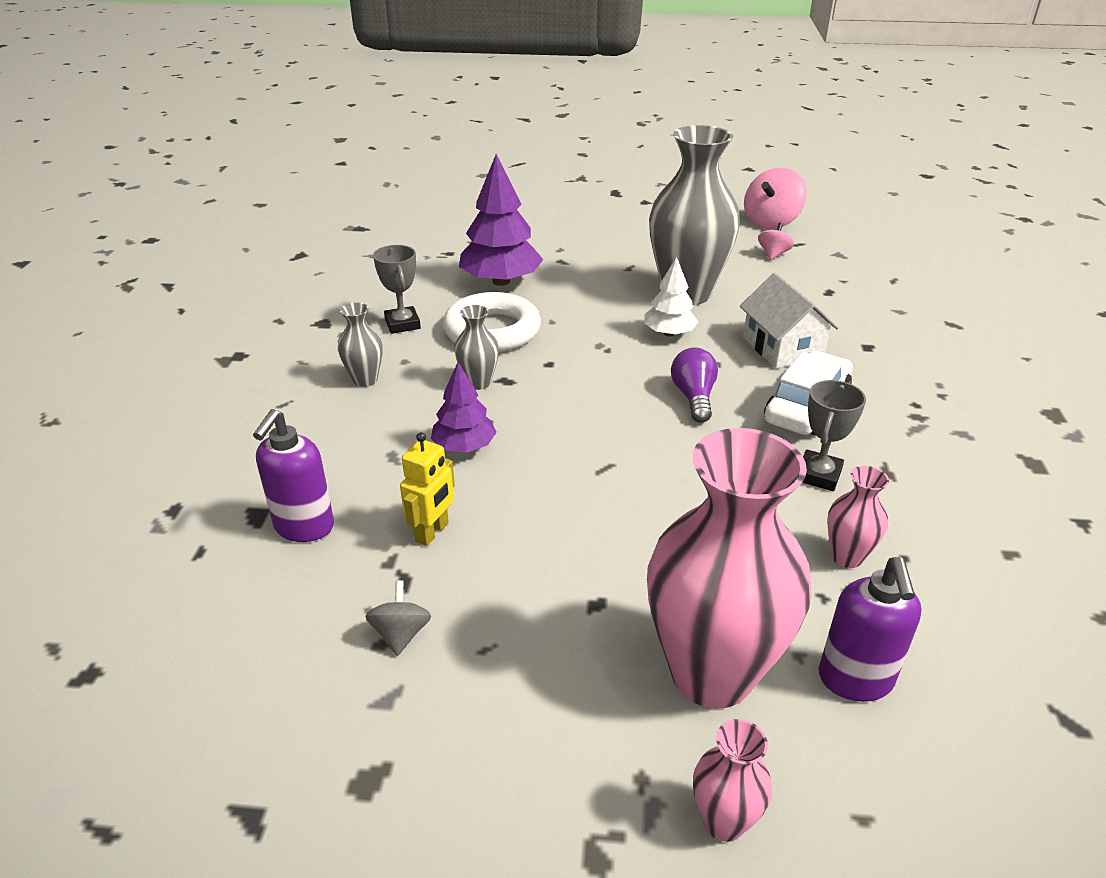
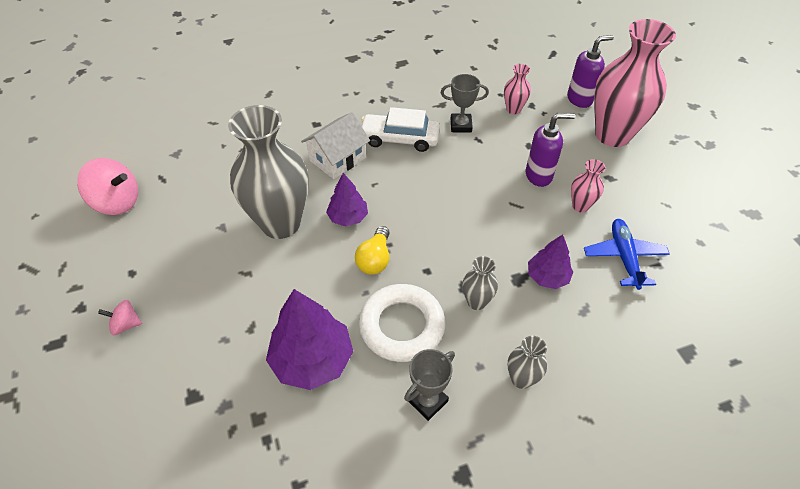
camera: 115 degrees left, 15 degrees up
purple soap dispenser [253,409,334,542] -> purple soap dispenser moved to [526,113,575,187]
grey spinning top [365,581,431,656] -> none
yellow robot [400,432,455,546] -> blue plane [584,219,670,290]
white tree [644,257,698,337] -> purple tree [326,173,368,226]
purple light bulb [671,347,718,423] -> none
pink vase [693,719,772,842] -> pink vase moved to [571,159,606,213]
pink spinning top [758,222,794,260] -> pink spinning top moved to [98,300,142,335]
none -> yellow light bulb [355,226,390,275]

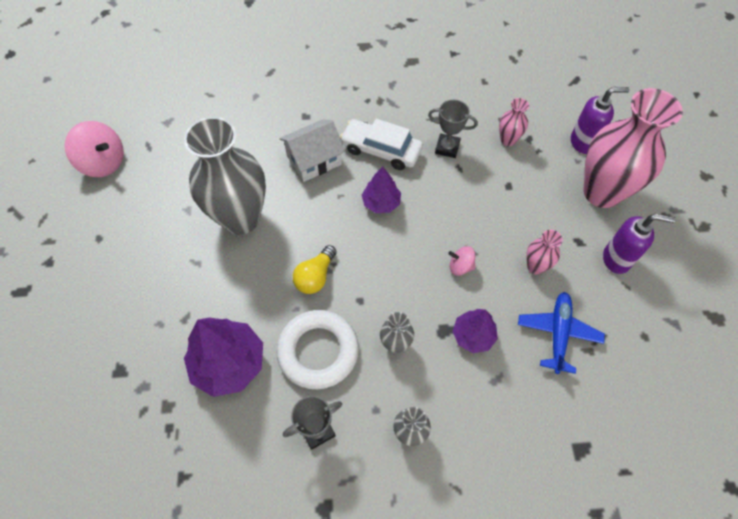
camera: 15 degrees right, 10 degrees up
pink spinning top [98,300,142,335] -> pink spinning top moved to [448,246,476,276]
purple tree [326,173,368,226] -> purple tree moved to [362,166,401,213]
purple soap dispenser [526,113,575,187] -> purple soap dispenser moved to [603,214,676,274]

